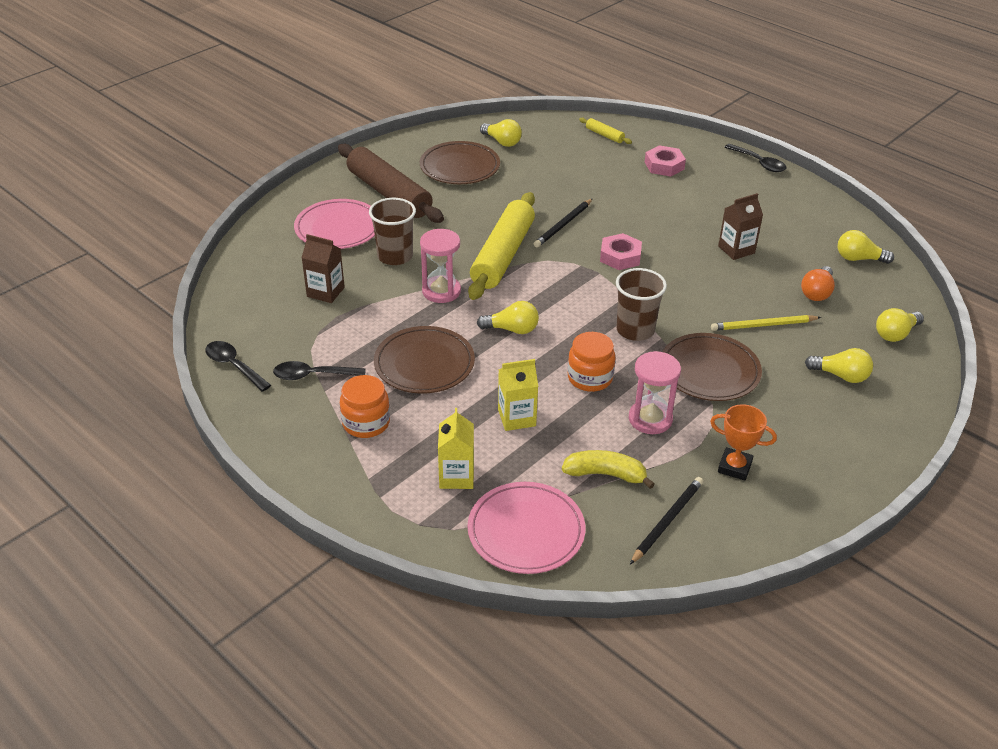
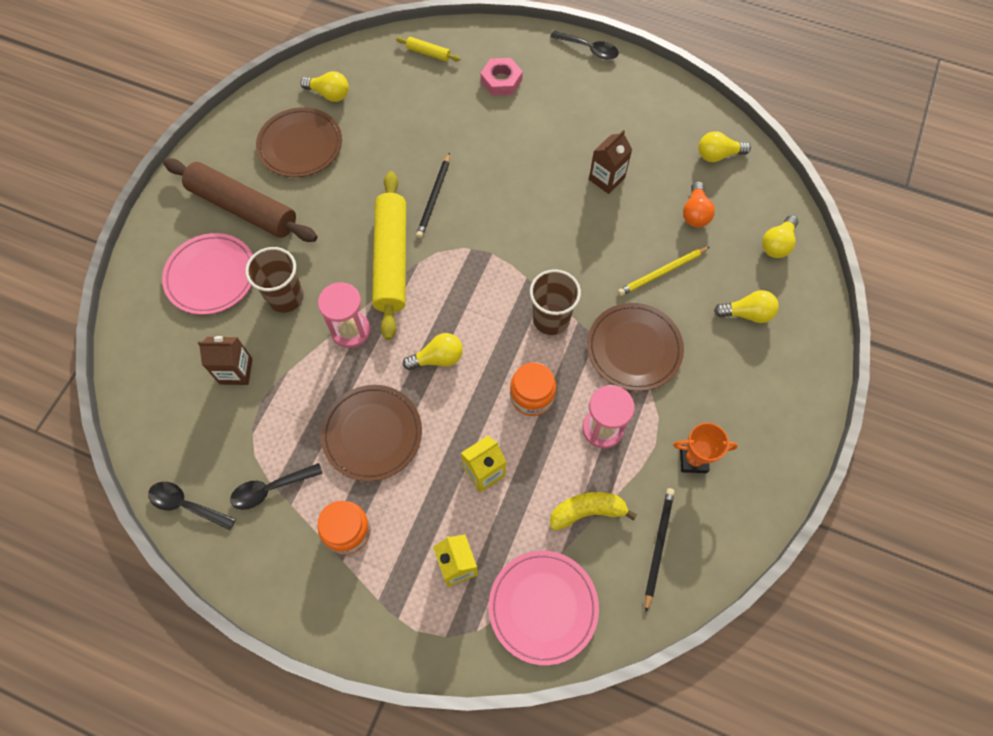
camera: 20 degrees left, 25 degrees up
pink nut [600,233,642,270] -> none

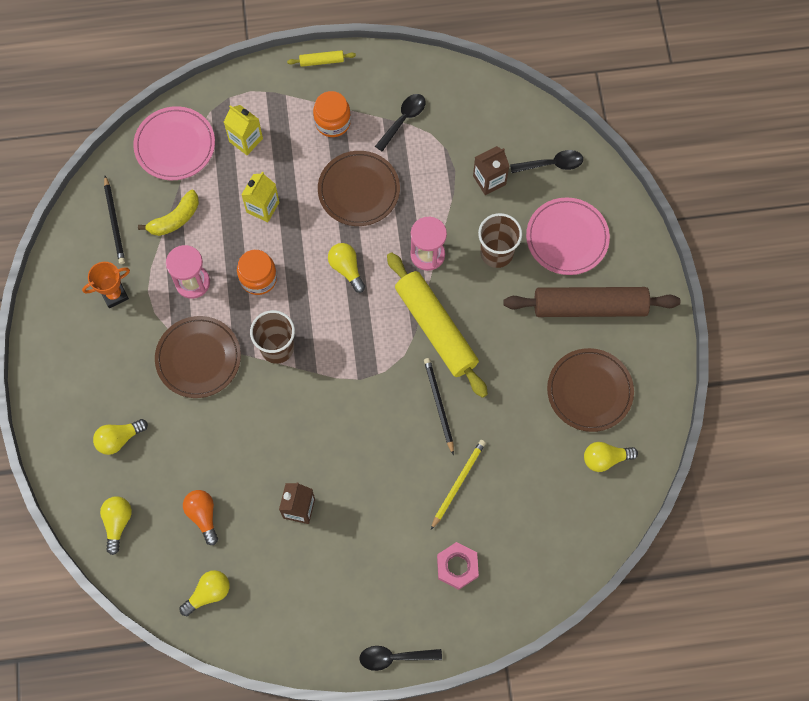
camera: 150 degrees right, 5 degrees up
black spoon [148,482,236,530] -> black spoon moved to [510,150,583,173]
yellow rolling pin [396,37,461,61] -> yellow rolling pin moved to [287,50,356,67]
yellow light bulb [403,333,463,370] -> yellow light bulb turned 105 degrees clockwise [328,243,365,293]
yellow pencil [618,247,709,296] -> yellow pencil moved to [431,440,486,530]

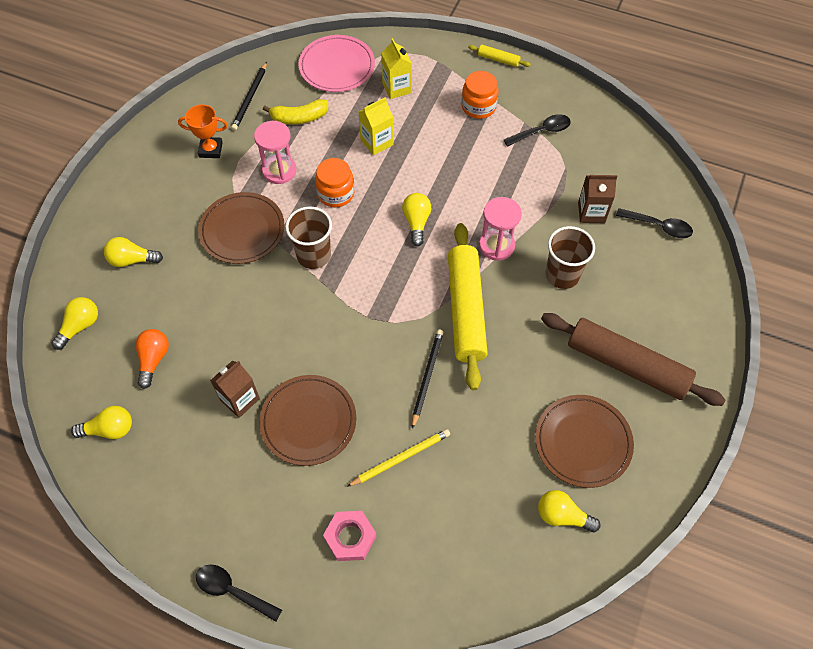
camera: 30 degrees right, 10 degrees down
brown plate [318,151,400,226] -> brown plate moved to [260,375,356,466]
pink plate [526,197,610,275] -> none

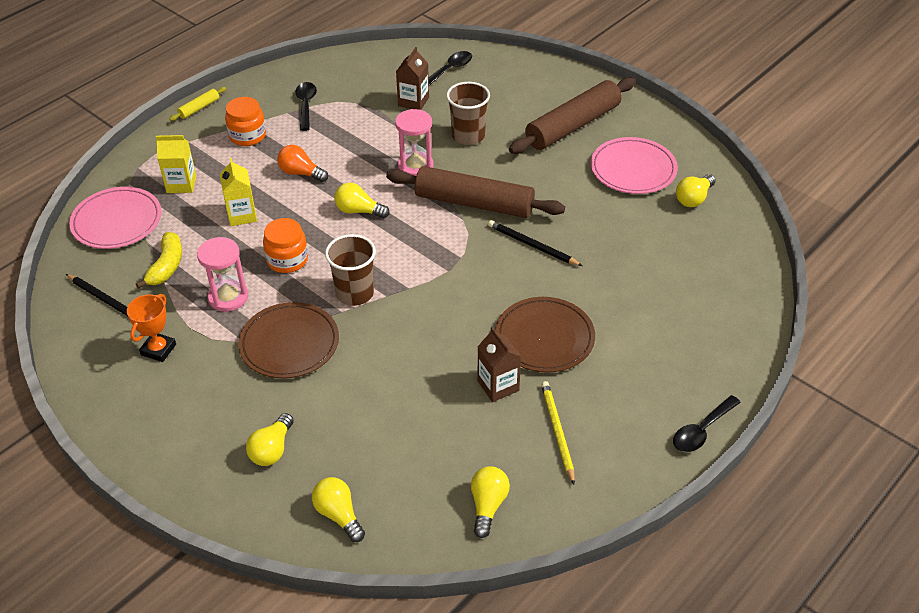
camera: 70 degrees left, 15 degrees down
orange light bulb [135,329,169,389] -> orange light bulb moved to [277,145,328,182]
pink nut [323,511,376,561] -> none
yellow pencil [346,429,450,487] -> yellow pencil moved to [541,381,575,485]
yellow rolling pin [448,223,488,390] -> brown rolling pin [386,166,565,218]
brown plate [535,395,634,488] -> pink plate [591,137,678,194]

